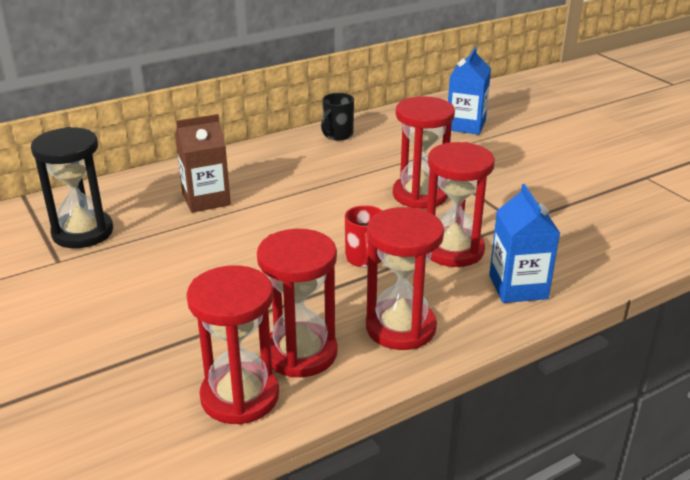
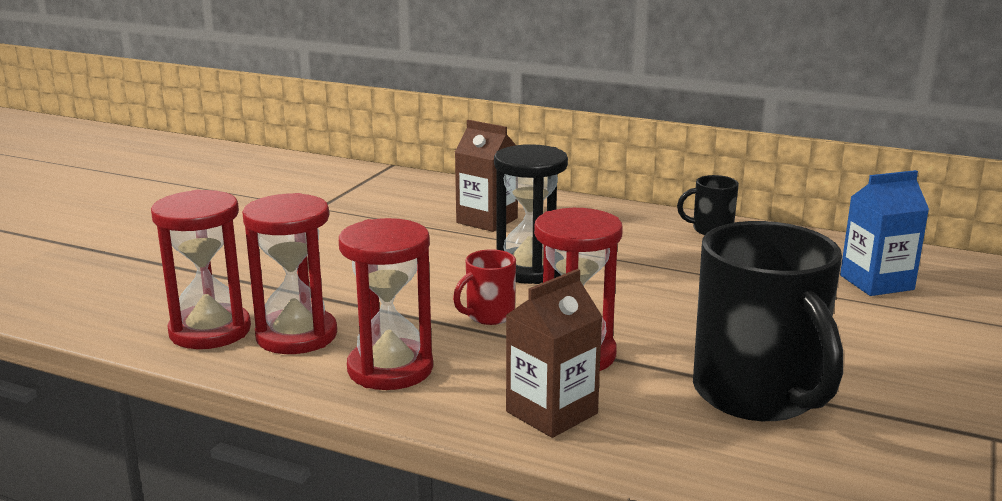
camera: 55 degrees right, 10 degrees down
black hourglass [31,127,113,248] -> black hourglass moved to [494,144,568,284]
red hourglass [393,96,455,209] -> none
blue carton [489,184,560,303] -> brown carton [506,269,603,438]
none -> black mug [693,221,843,421]

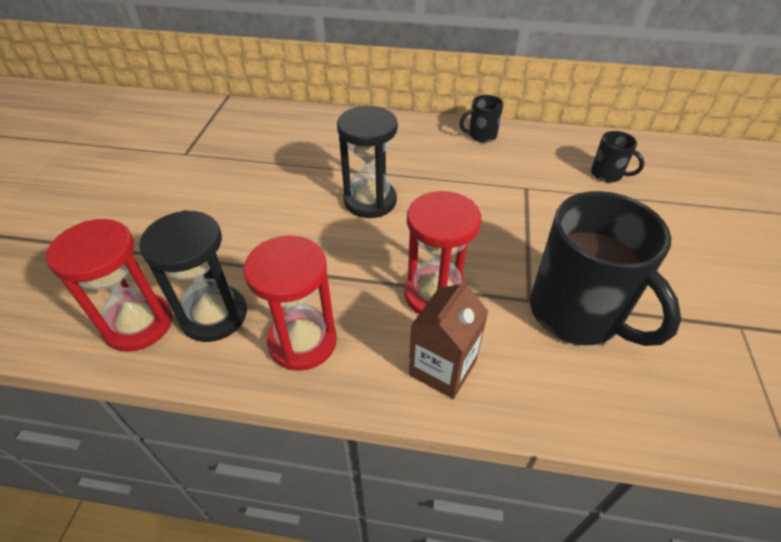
camera: 15 degrees left, 25 degrees up
red hourglass [242,193,337,354] -> black hourglass [139,210,247,342]
red mug [453,249,516,325] -> none
brown carton [455,120,518,232] -> none
blue carton [840,170,929,296] -> black mug [591,131,645,183]

